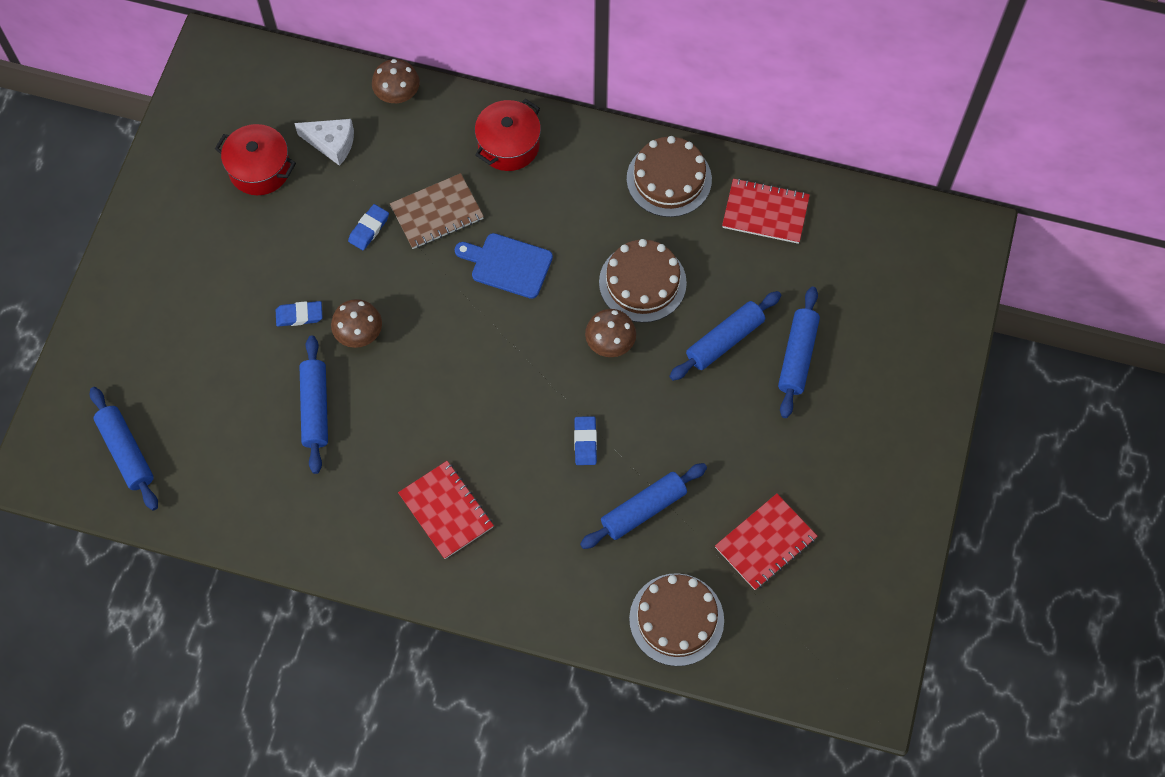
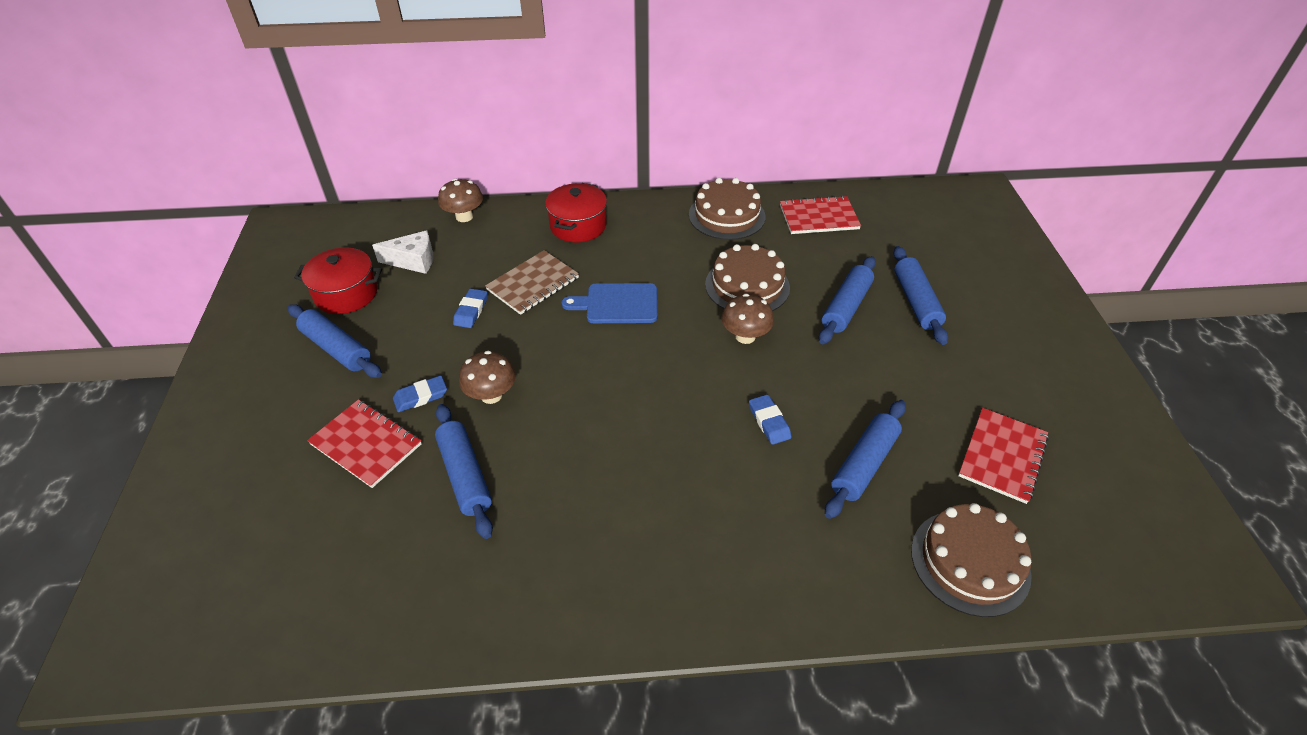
camera: 20 degrees left, 20 degrees down
blue rolling pin [90,387,158,511] -> blue rolling pin moved to [288,304,382,378]
red notebook [398,461,494,559] -> red notebook moved to [307,399,422,488]

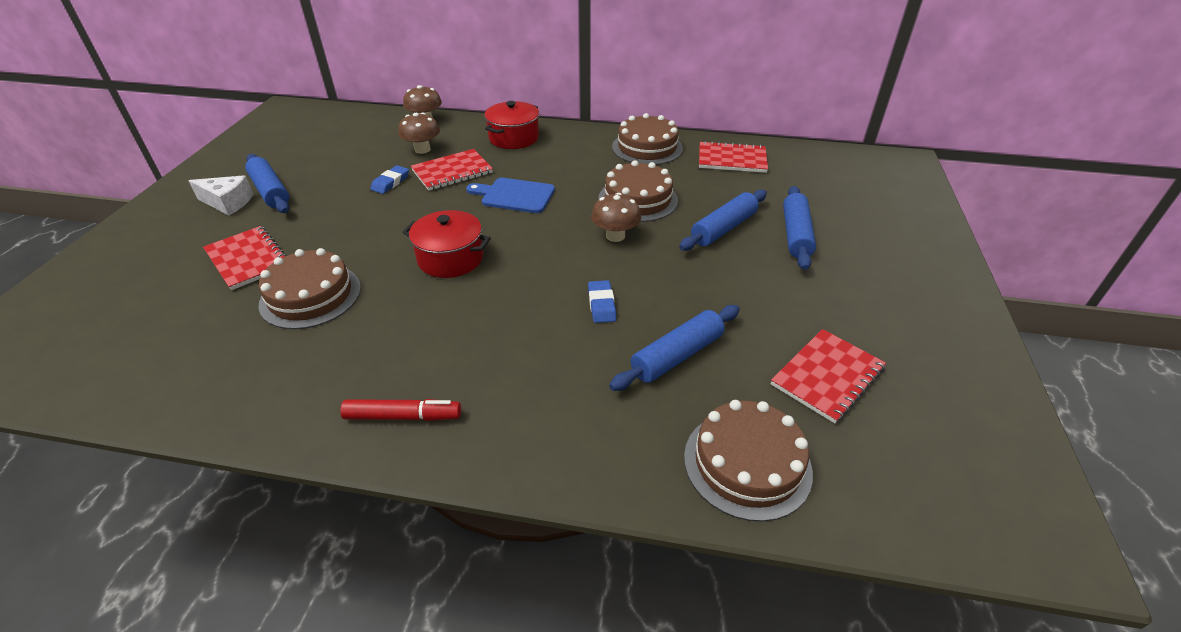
camera: 15 degrees right, 5 degrees down
red pot [294,247,382,314] -> red pot moved to [402,210,491,278]
white cheese [372,230,433,274] -> white cheese moved to [189,175,253,216]
blue eraser [393,375,447,412] -> none
blue rolling pin [435,404,493,539] -> brown cake [258,248,361,329]
brown mushroom [459,351,516,404] -> brown mushroom moved to [398,113,440,154]
brown notebook [485,250,579,315] -> red notebook [411,149,493,191]
none -> red marker [340,399,461,421]

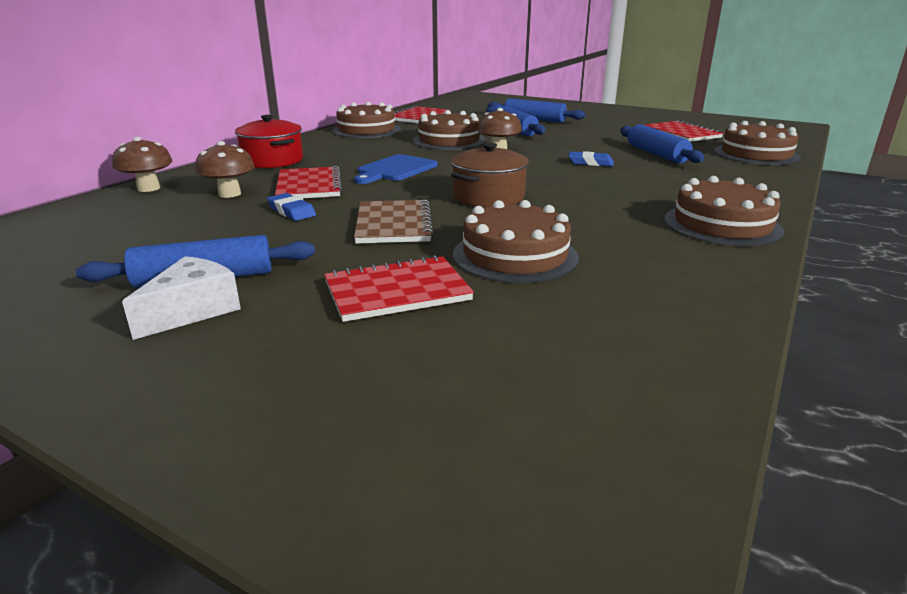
camera: 70 degrees left, 15 degrees down
red marker [340,399,461,421] -> brown cake [664,176,784,247]
red pot [402,210,491,278] -> brown pot [451,143,529,208]
none -> brown notebook [354,200,434,244]

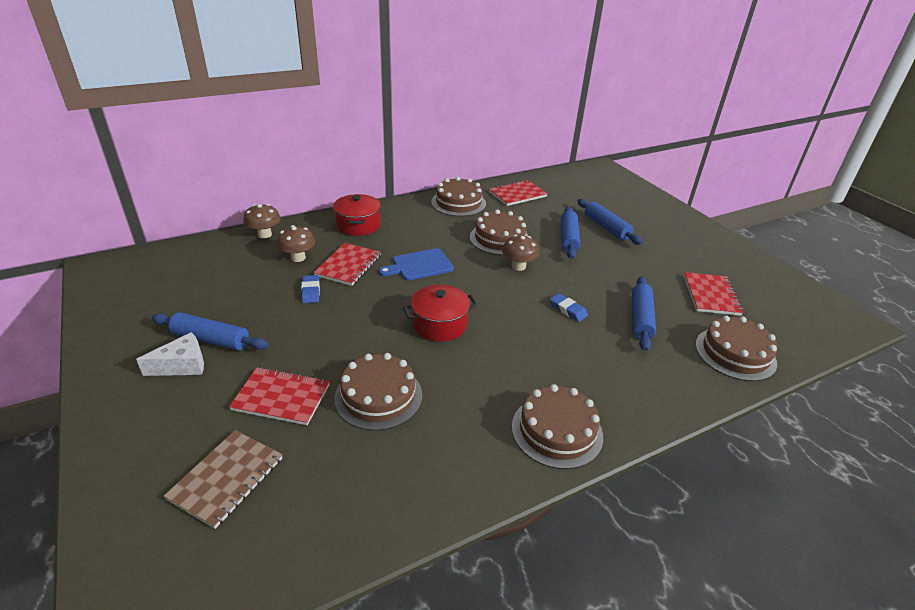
camera: 30 degrees right, 10 degrees up
brown notebook [354,200,434,244] -> brown notebook moved to [164,430,283,529]
brown pot [451,143,529,208] -> red pot [403,285,477,342]

